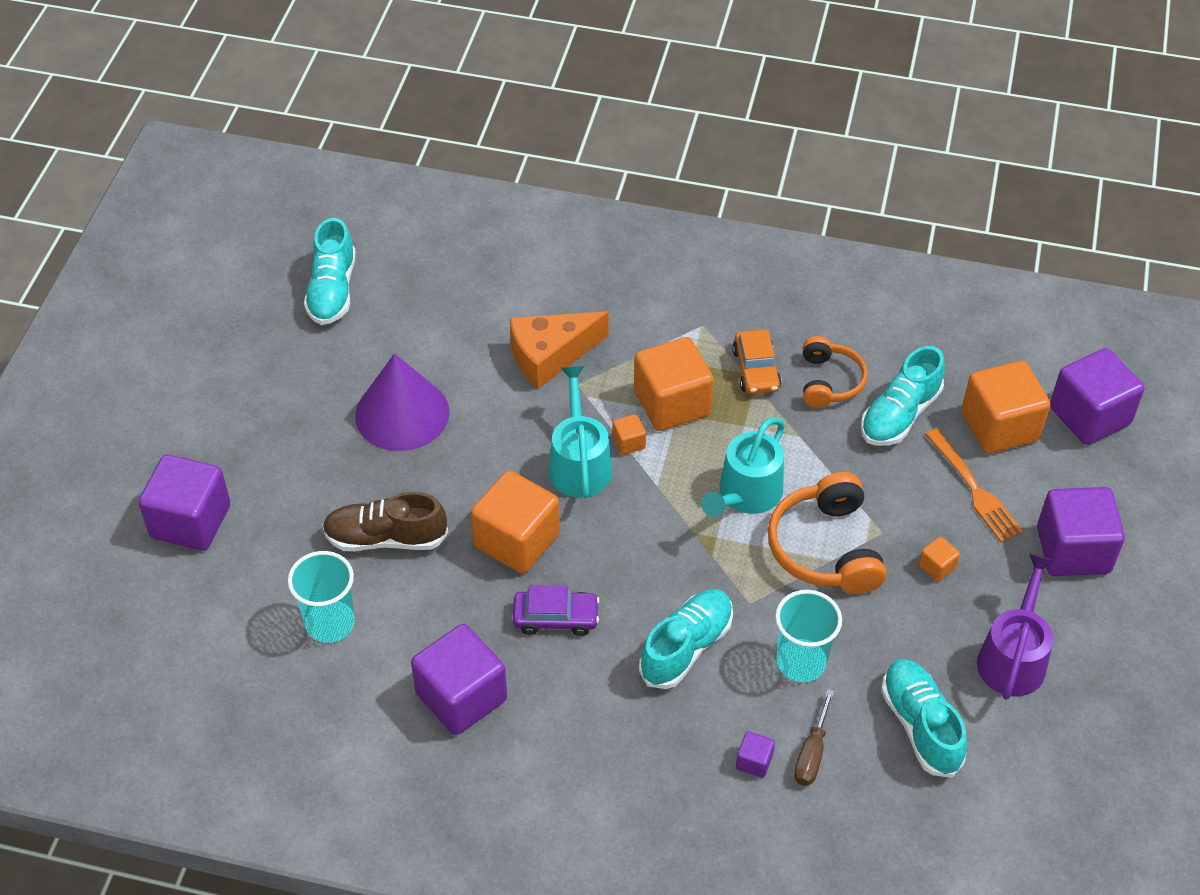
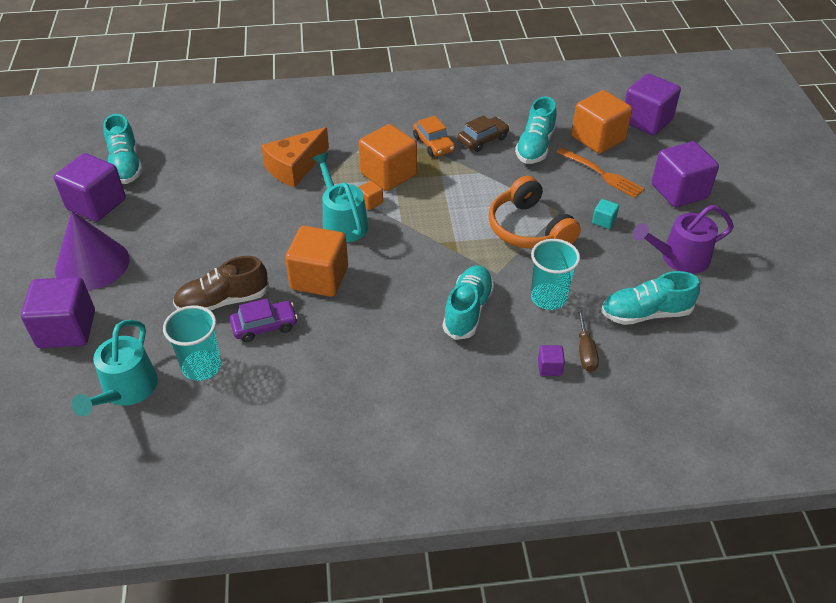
camera: 20 degrees left, 5 degrees down
purple cone [355,353,450,451] -> purple cone moved to [55,211,129,291]
purple cube [411,624,507,735] -> purple cube moved to [54,153,126,222]
purple car [513,585,600,636] -> purple car moved to [230,298,298,342]
turquoise watering can [701,417,785,517] -> turquoise watering can moved to [71,320,158,416]
orange headphones [803,336,868,408] -> brown car [458,115,509,152]
turquoise shoe [881,659,967,778] -> turquoise shoe turned 60 degrees counterclockwise [601,271,700,325]
orange cube [919,536,960,582] -> turquoise cube [592,199,619,229]
purple watering can [977,553,1054,700] -> purple watering can turned 105 degrees counterclockwise [633,205,734,274]

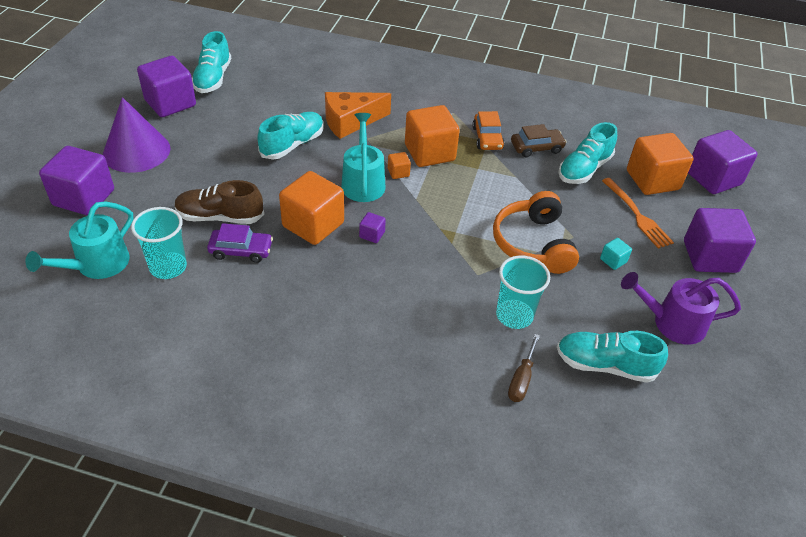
camera: 20 degrees right, 0 degrees up
turquoise shoe [443,265,494,340] -> turquoise shoe moved to [257,112,324,159]
purple cube [538,345,565,376] -> purple cube moved to [359,212,386,243]

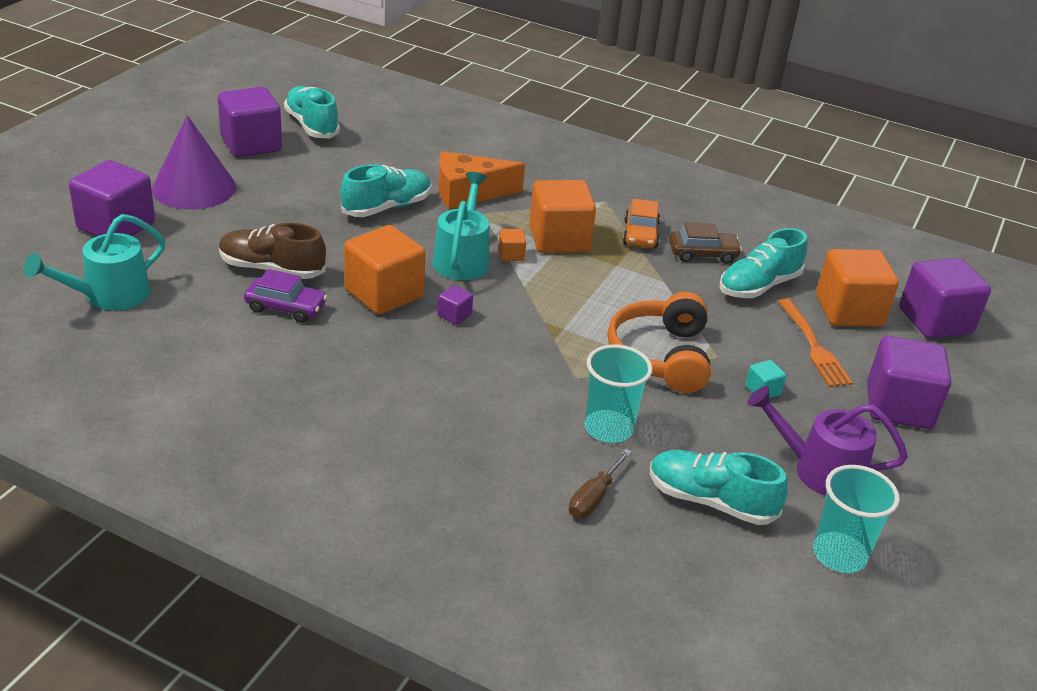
camera: 10 degrees right, 10 degrees down
turquoise cup [131,207,187,279] -> turquoise cup moved to [813,465,900,573]
turquoise shoe [192,31,231,93] -> turquoise shoe turned 135 degrees clockwise [284,86,340,139]

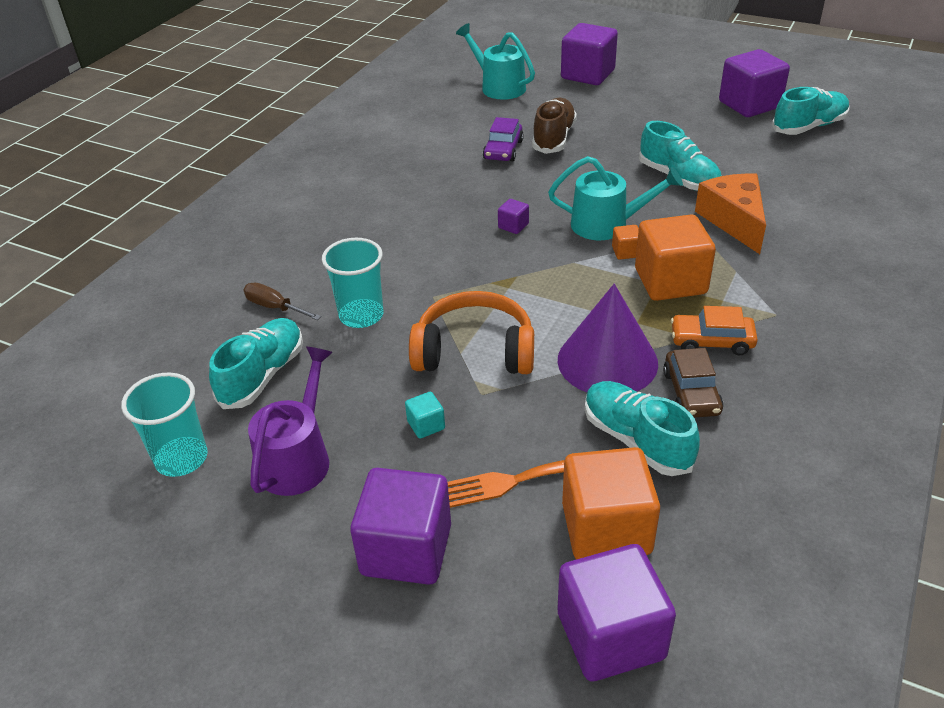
camera: 95 degrees right, 5 degrees up
purple cone [152,115,236,209] -> purple cone moved to [558,284,658,392]
orange cube [344,225,425,315] -> none

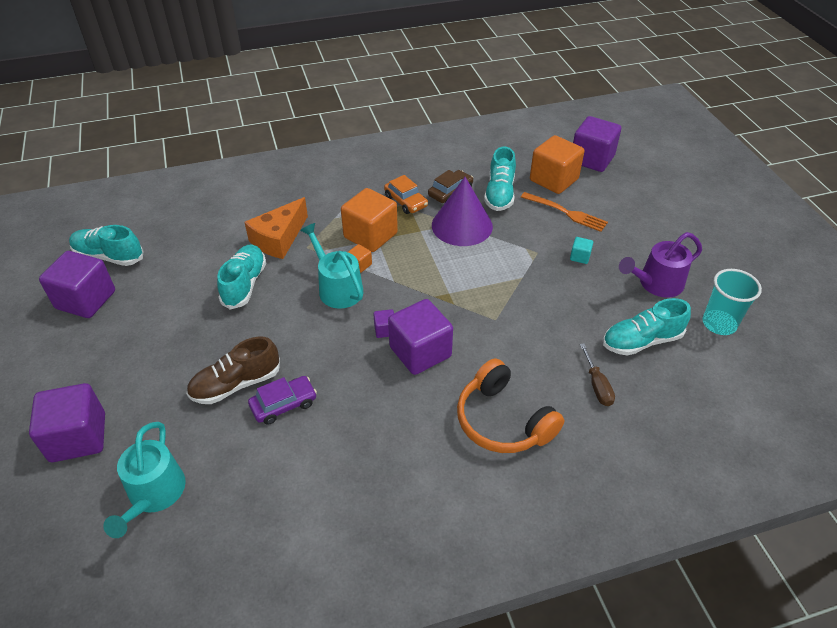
camera: 135 degrees left, 5 degrees up
turquoise cup [322,238,384,328] -> none
purple cube [350,468,451,585] -> purple cube moved to [388,299,453,375]
orange headphones [409,291,534,374] -> orange headphones moved to [457,359,564,453]

